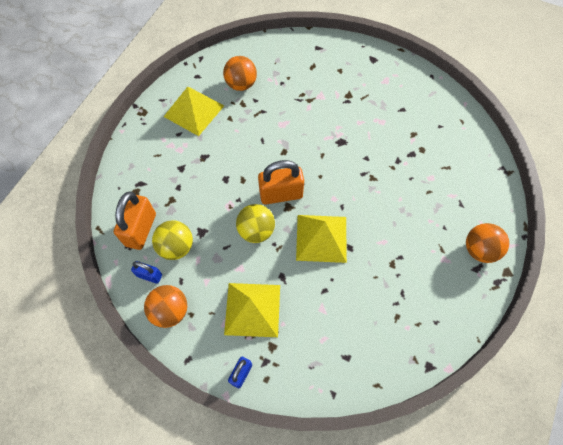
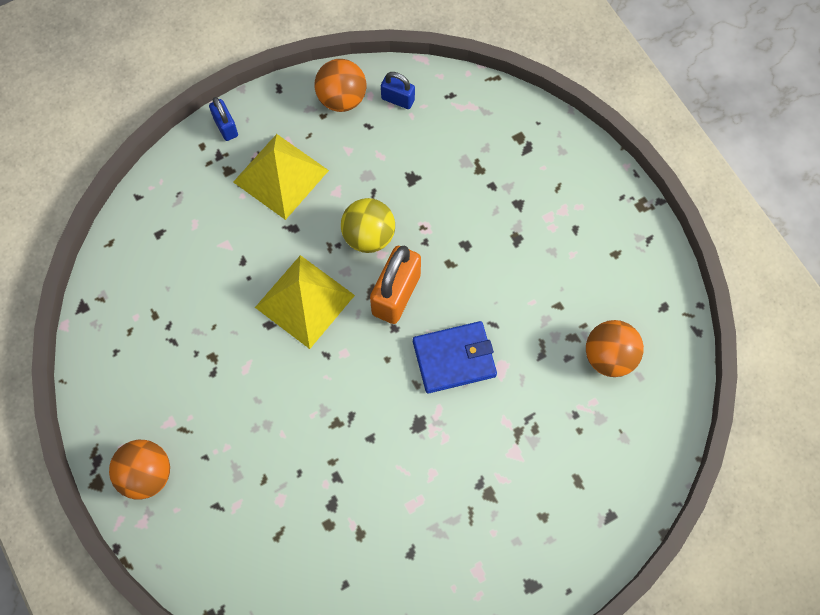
camera: 125 degrees right, 5 degrees up
orange padlock [114,191,156,250] -> none
blue padlock [131,261,162,284] -> blue padlock turned 60 degrees clockwise [381,72,415,109]
yellow ball [152,220,193,260] -> none
yellow pyramid [164,87,224,136] -> none
none -> blue wallet [413,321,497,393]

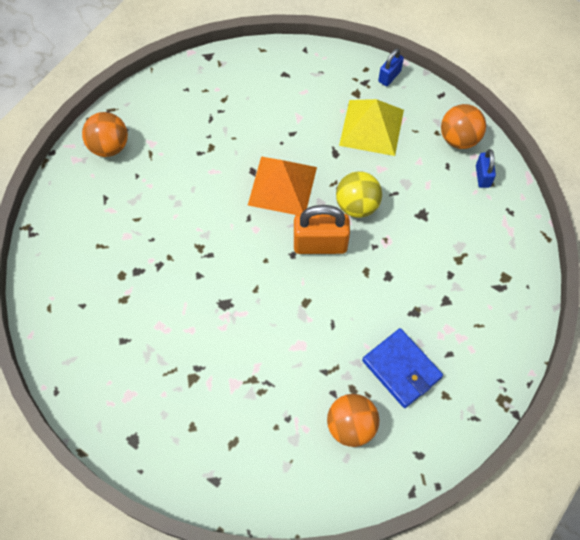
camera: 65 degrees right, 5 degrees down
yellow pyramid [255,255,355,349] -> orange pyramid [248,156,317,215]
blue wallet [413,321,497,393] -> blue wallet moved to [362,328,443,408]

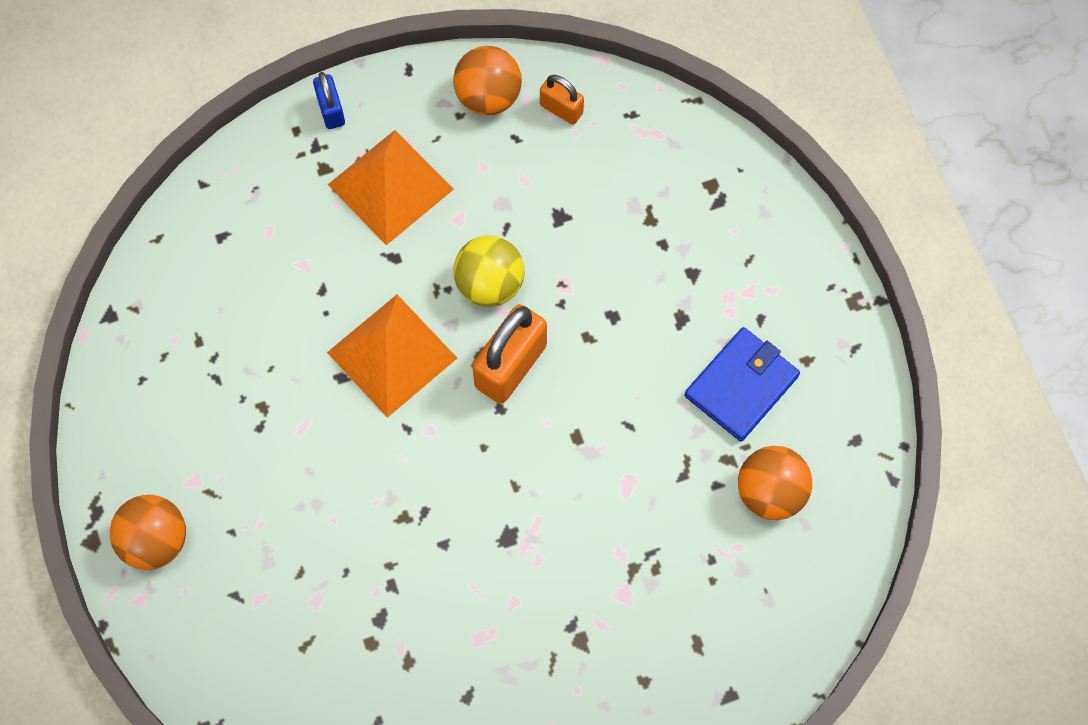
camera: 55 degrees left, 5 degrees up
yellow pyramid [339,99,404,156] -> orange pyramid [328,130,454,245]
blue wallet [362,328,443,408] -> blue wallet turned 45 degrees counterclockwise [685,327,800,441]
blue padlock [476,149,496,188] -> orange padlock [540,75,584,125]

